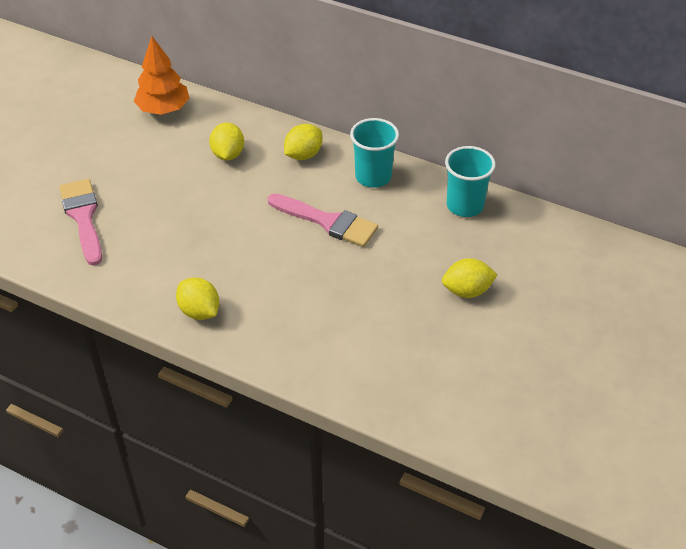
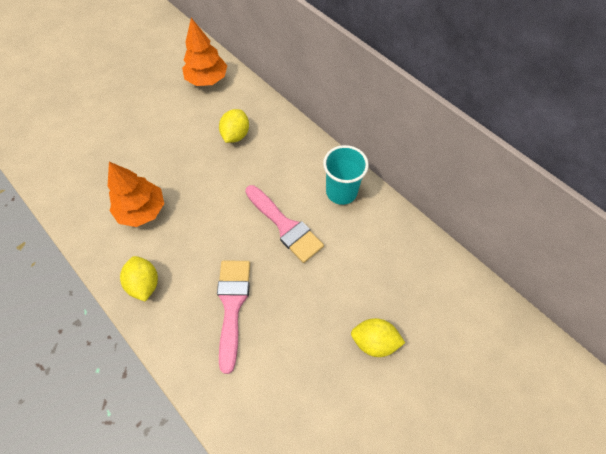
camera: 20 degrees right, 15 degrees up
pink brush [59,179,102,266] -> pink brush moved to [217,261,250,374]
yellow lemon [284,124,322,160] -> none
turquoise cup [445,146,496,217] -> none
none -> orange tree [107,162,164,227]

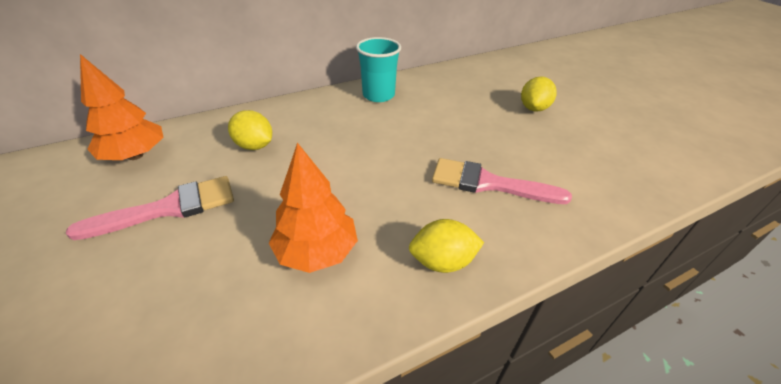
camera: 75 degrees left, 20 degrees down
pink brush [245,185,324,263] -> pink brush moved to [66,176,234,240]

